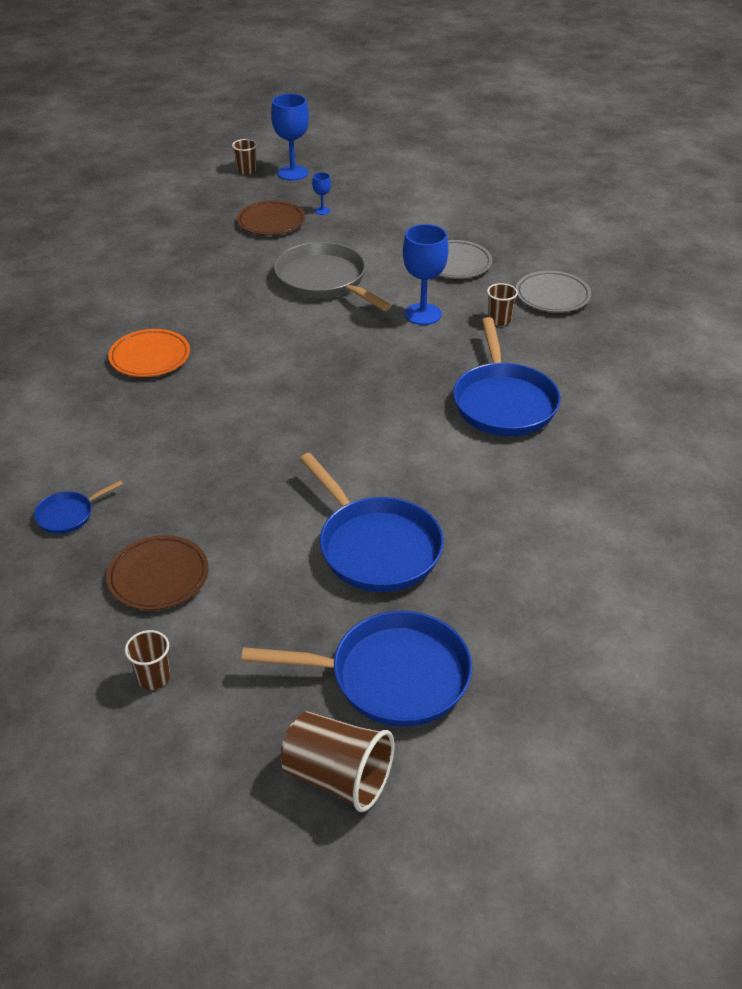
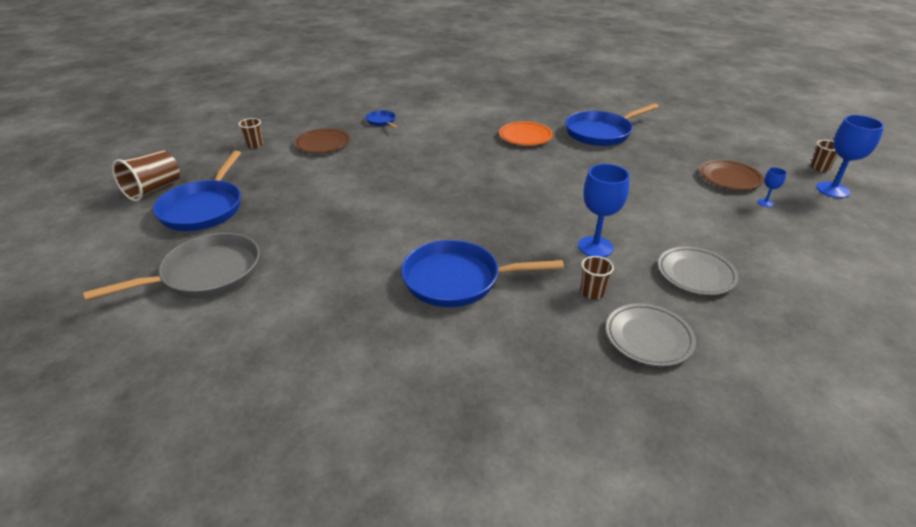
camera: 95 degrees right, 5 degrees down
grey pan [274,242,392,311] -> grey pan moved to [83,233,260,301]
blue pan [300,453,444,592] -> blue pan moved to [565,103,659,146]

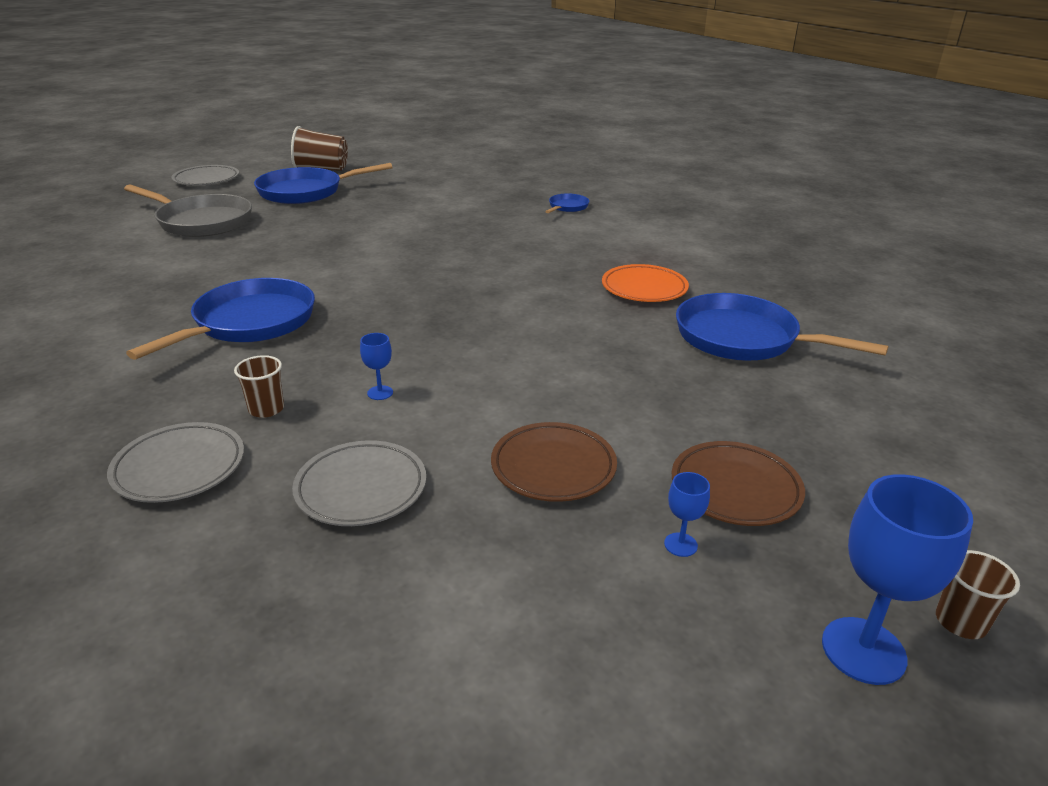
camera: 60 degrees right, 5 degrees down
brown cup [238,118,263,148] -> none
brown plate [295,128,350,154] -> brown plate moved to [491,422,617,502]
blue pan [401,240,564,307] -> blue pan turned 60 degrees clockwise [126,278,315,360]
blue goblet [578,164,630,257] -> blue goblet [360,333,393,400], size x0.48
none -> grey plate [171,165,239,186]

